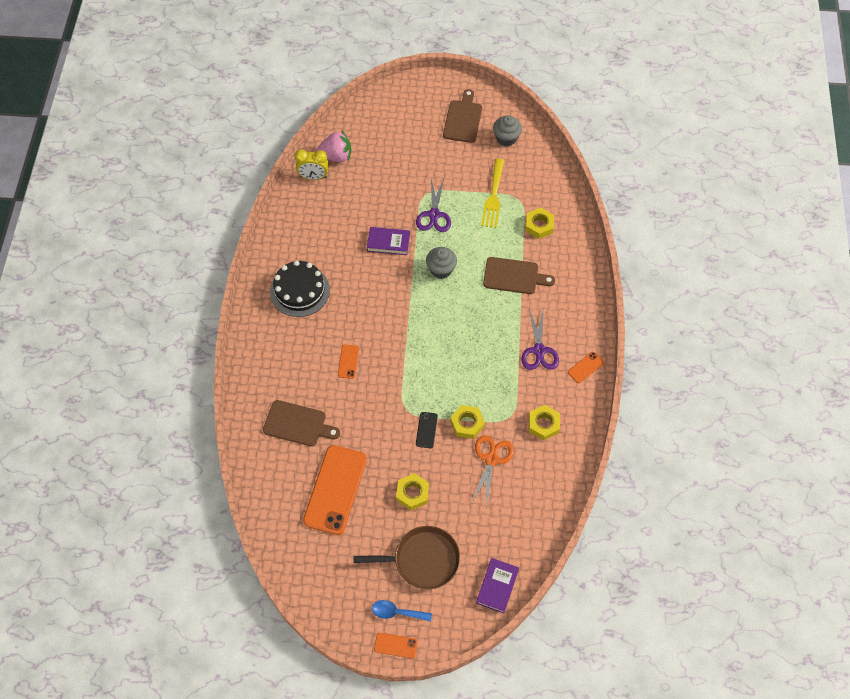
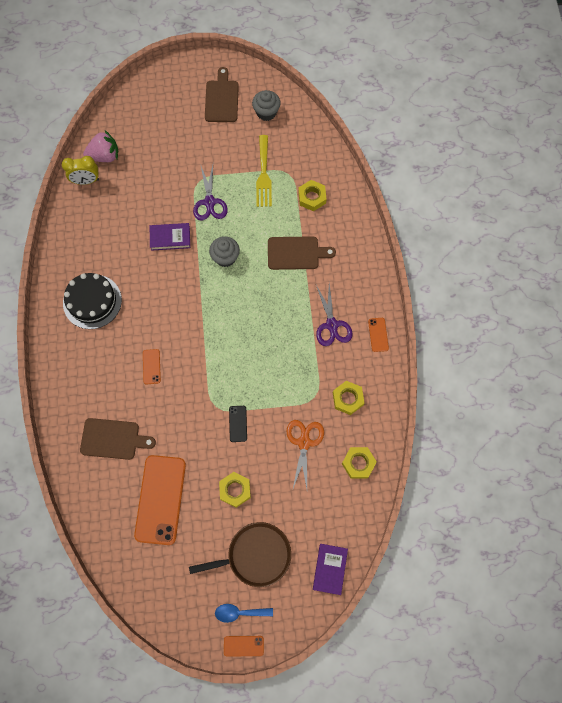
camera: 10 degrees left, 10 degrees up
yellow nut [450,405,485,439] -> yellow nut moved to [342,447,377,479]
orange phone [568,352,604,383] -> orange phone turned 45 degrees counterclockwise [368,318,389,352]

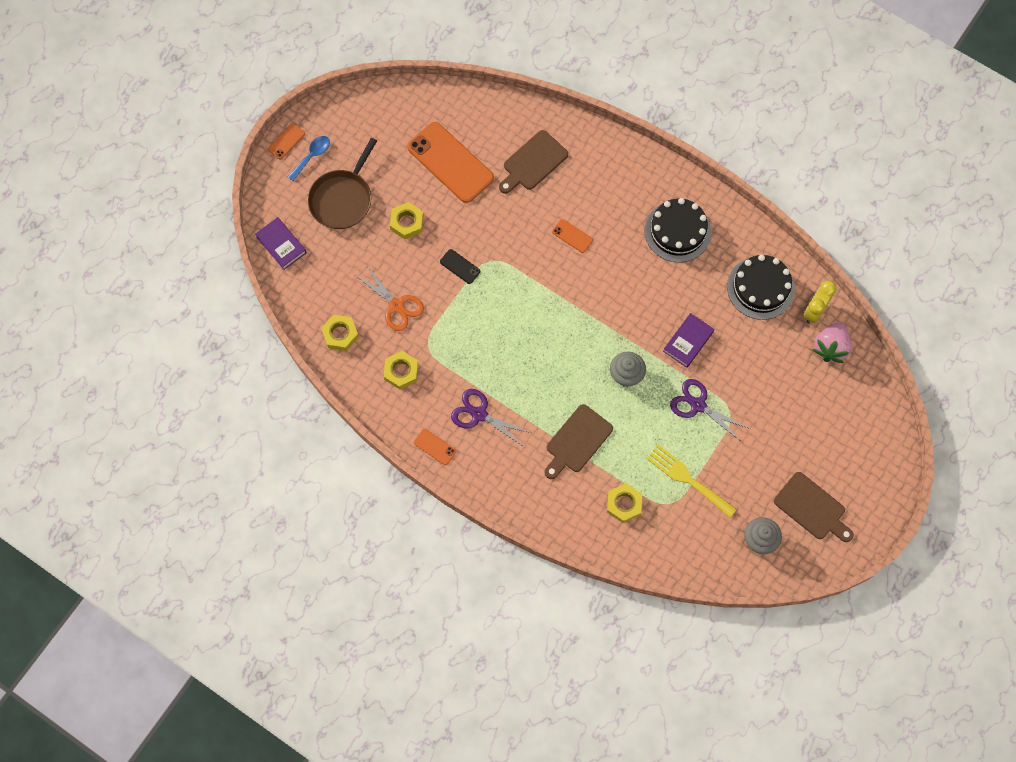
camera: 130 degrees right, 0 degrees up
none -> black cake [727,255,795,320]

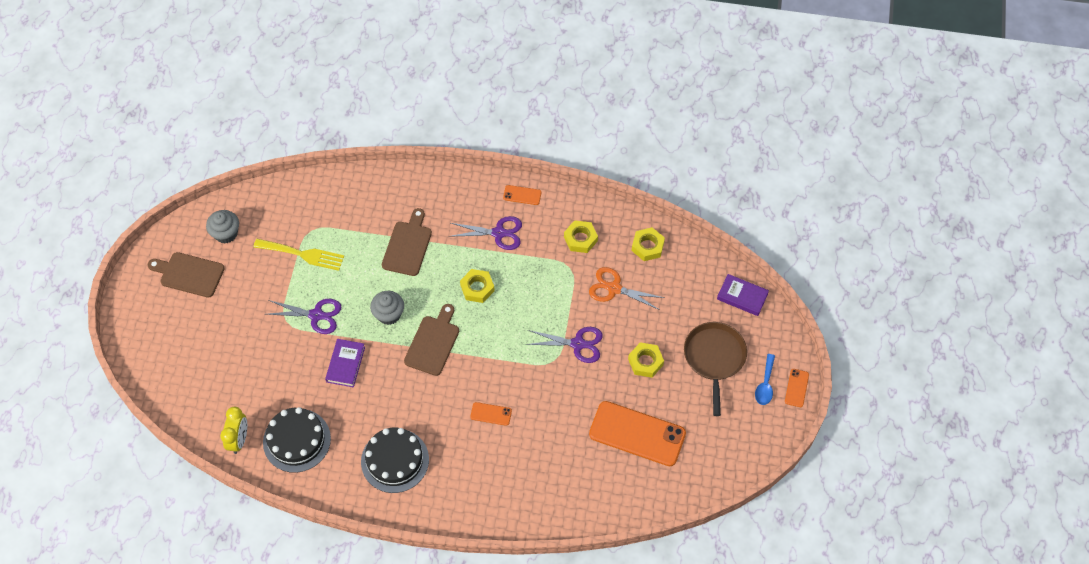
camera: 155 degrees right, 10 degrees down
black phone [440,249,480,284] -> purple scissors [526,327,603,363]
brown cutting board [499,130,568,194] -> brown cutting board moved to [404,304,459,376]
yellow nut [607,483,642,523] -> yellow nut moved to [460,269,495,303]
pink strawberry [813,322,852,363] -> none

